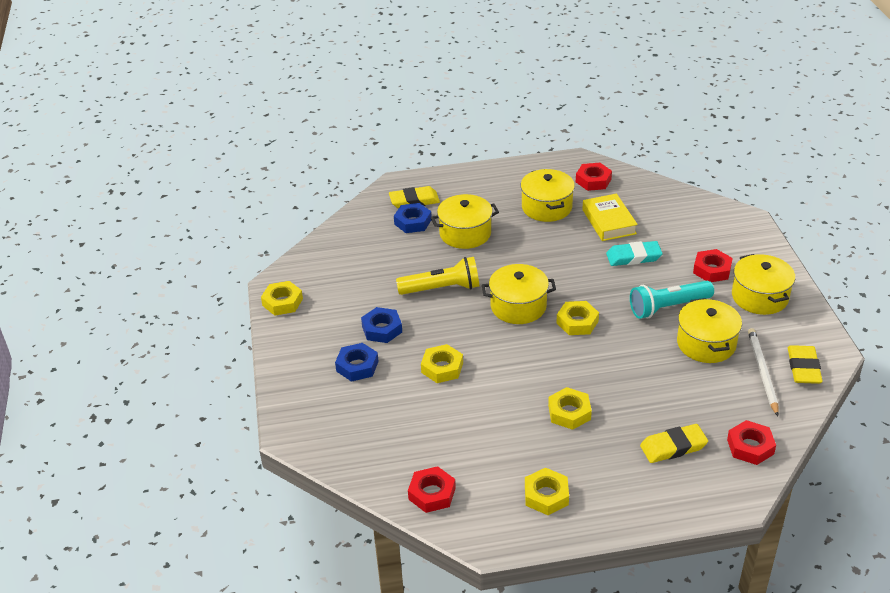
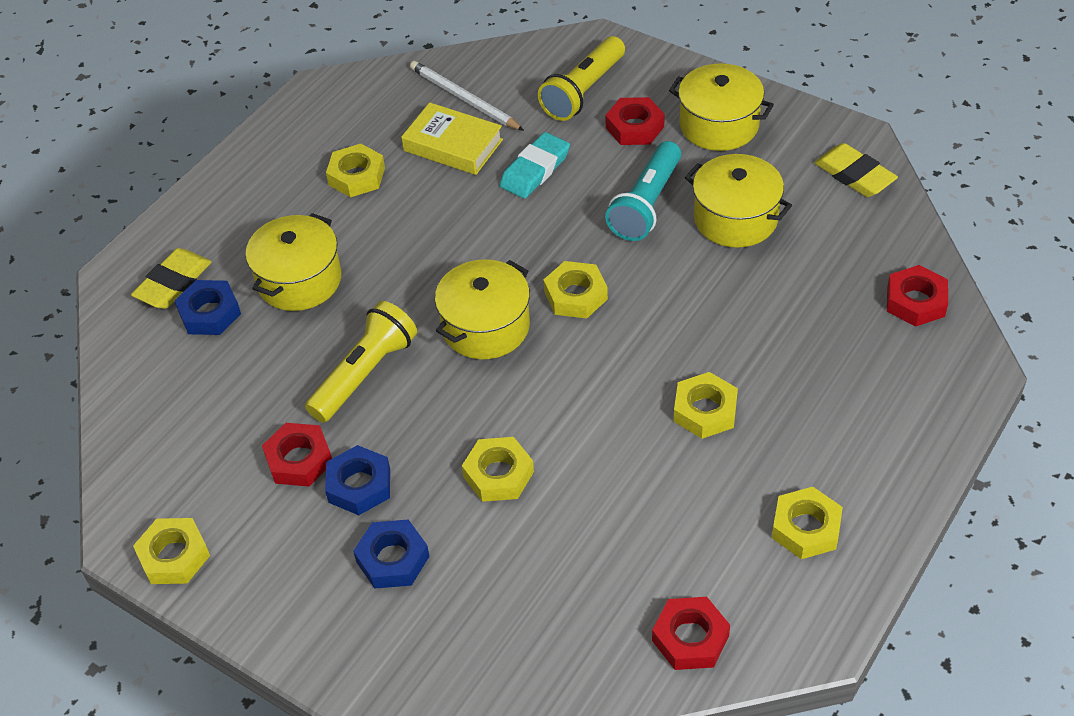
camera: 45 degrees left, 10 degrees up
yellow pot [521,169,575,222] -> yellow nut [326,144,385,197]
red nut [576,163,612,191] -> red nut moved to [262,423,332,486]
yellow eraser [640,424,708,463] -> none
white pencil [748,328,779,416] -> white pencil moved to [410,61,524,131]
none -> yellow flashlight [538,36,625,121]

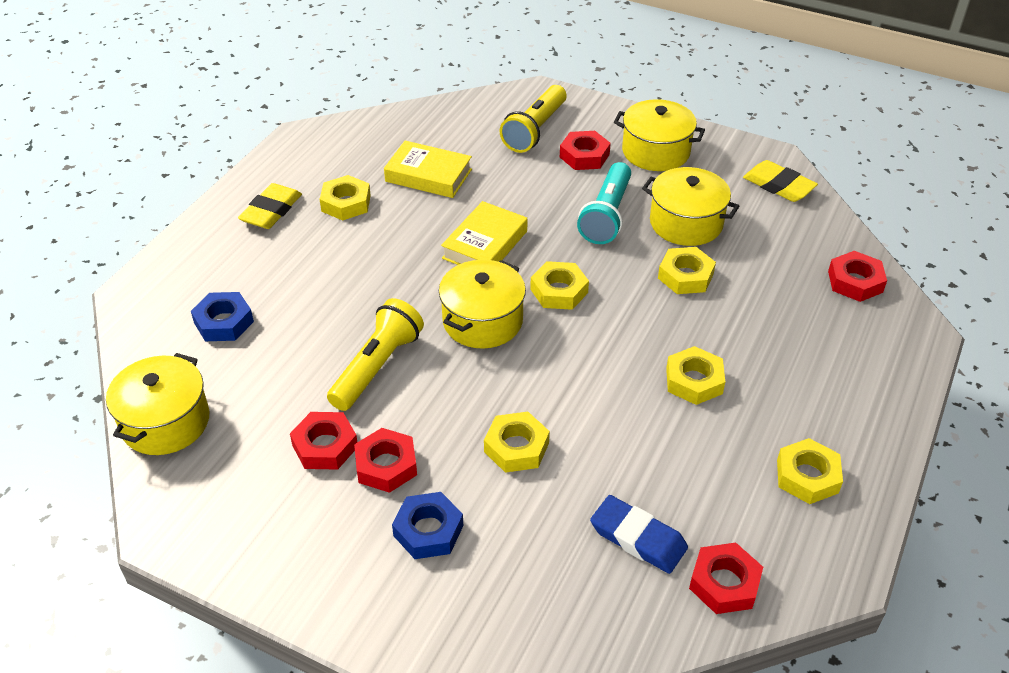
camera: 10 degrees left, 5 degrees down
yellow eraser [131,248,212,309] -> yellow eraser moved to [238,183,302,229]
yellow nut [133,518,210,584] -> yellow nut moved to [658,247,716,294]
yellow pot [246,213,342,311] -> yellow pot moved to [106,353,209,455]
blue nut [325,445,390,515] -> red nut [354,428,417,493]
white pencil [410,61,524,131] -> none
turquoise eraser [500,132,570,199] -> none
none -> yellow book [441,201,528,265]
none -> blue eraser [590,495,688,574]

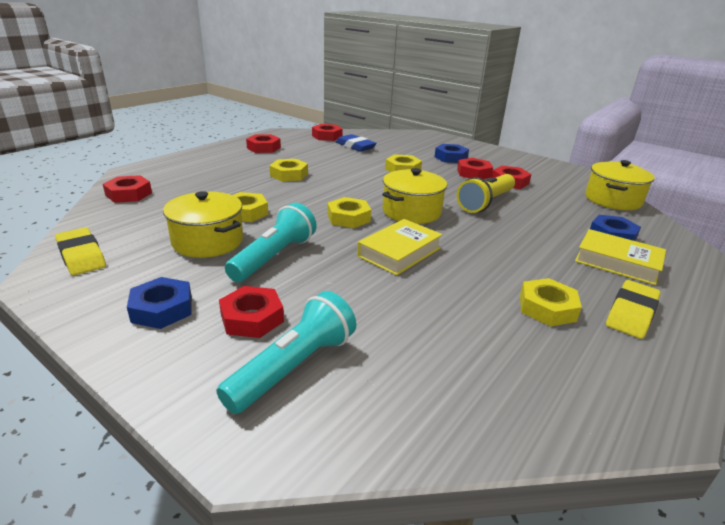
camera: 170 degrees left, 15 degrees down
yellow book [384,141,472,198] -> yellow book moved to [575,229,666,285]
yellow flashlight [499,85,567,153] -> turquoise flashlight [216,291,356,414]
yellow pot [614,99,705,171] -> blue nut [127,277,192,329]
yellow nut [777,438,843,504] -> red nut [246,134,281,153]

